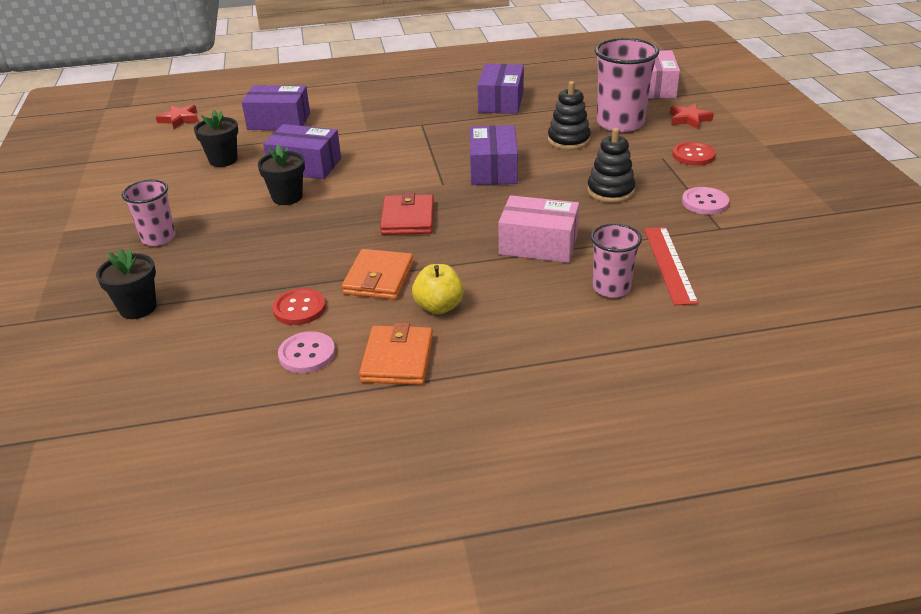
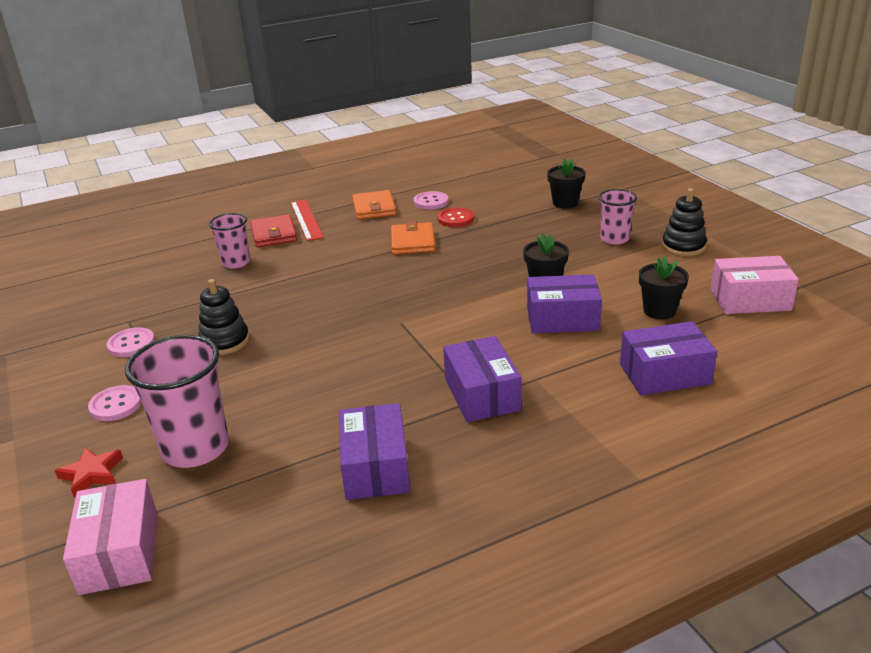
camera: 165 degrees right, 5 degrees down
red star [156,105,198,129] -> none
red wallet [380,192,434,235] -> red wallet moved to [251,214,297,247]
yellow apple [412,264,464,314] -> none
purple box [470,125,518,185] -> purple box moved to [443,336,522,422]
pink box [499,195,579,263] -> pink box moved to [711,256,799,314]
black stacking toy [548,81,591,150] -> black stacking toy moved to [662,188,707,256]
red ruler [644,227,699,305] -> red ruler moved to [291,200,324,241]
red button [672,142,716,166] -> pink button [88,385,142,421]

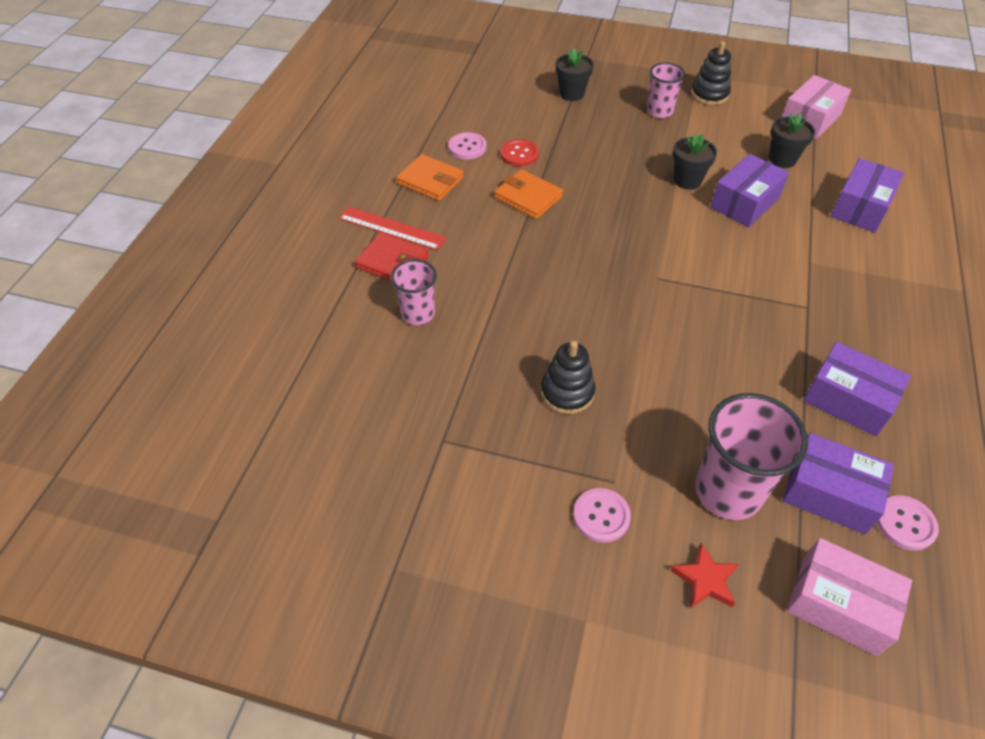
camera: 50 degrees left, 20 degrees up
pink button [106,327,155,357] -> pink button moved to [877,495,939,551]
purple box [443,336,522,422] -> purple box moved to [782,433,894,534]

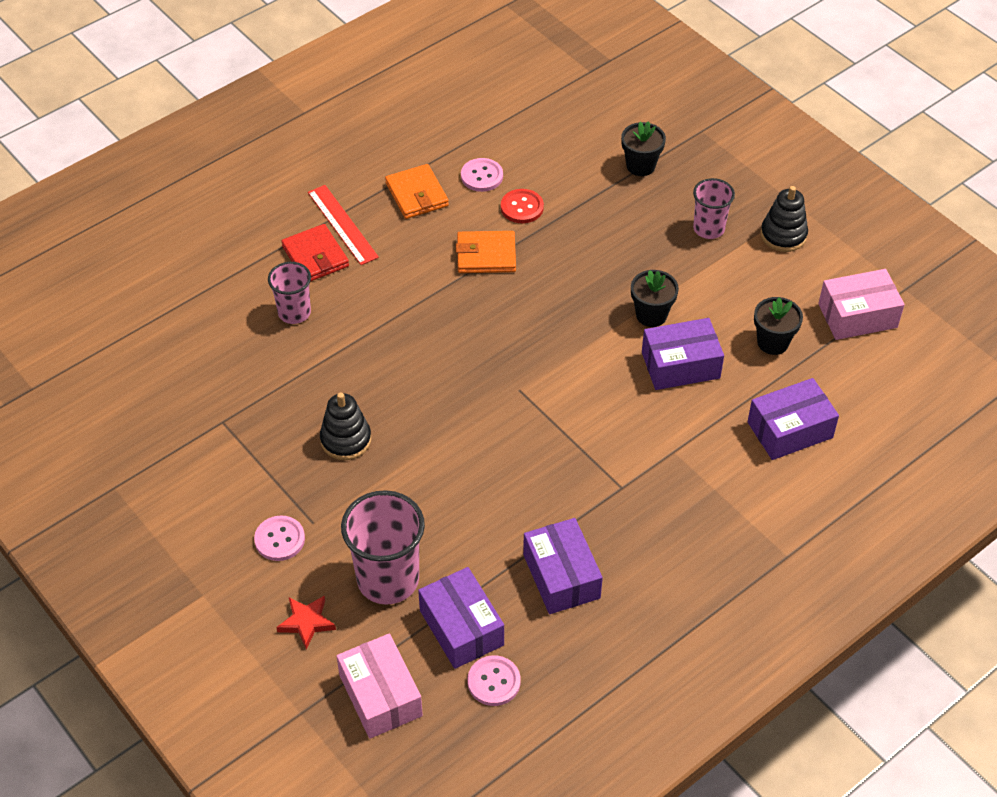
camera: 35 degrees right, 0 degrees up
orange wallet [495,169,563,219] -> orange wallet turned 75 degrees counterclockwise [456,231,516,273]

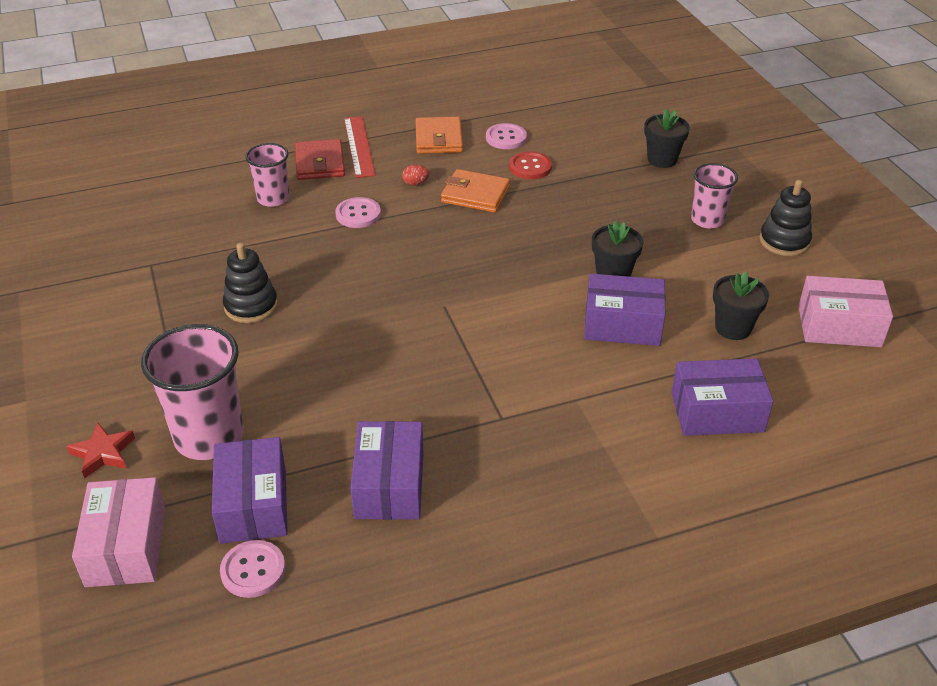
camera: 20 degrees right, 10 degrees down
pink button [254,516,305,561] -> pink button moved to [335,197,381,228]
none -> red egg [402,165,429,185]

